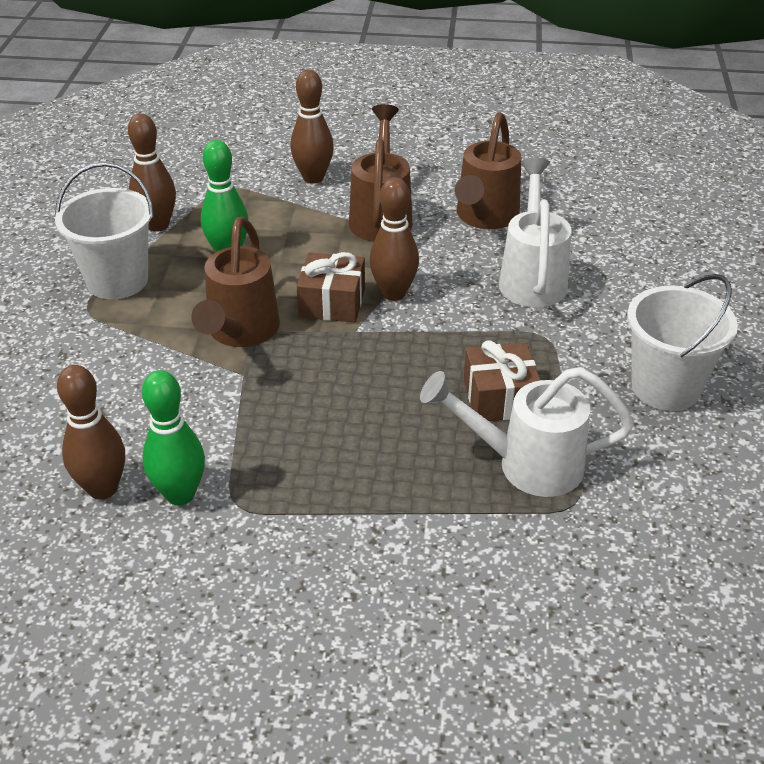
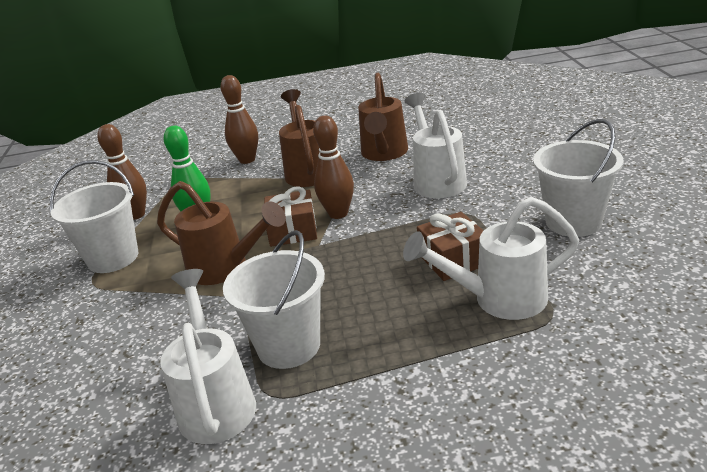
camera: 10 degrees left, 10 degrees down
brown bowling pin [57,365,125,500] -> none
green bowling pin [142,370,205,505] -> white watering can [160,269,256,444]
brown watering can [191,217,280,347] -> brown watering can turned 60 degrees counterclockwise [157,181,286,285]
none -> white bucket [223,230,325,369]

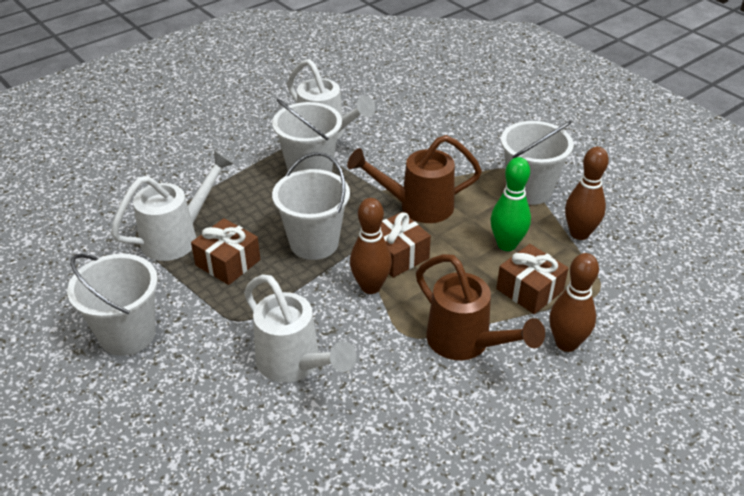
camera: 145 degrees right, 10 degrees up
brown watering can [358,73,408,161] -> none
none -> white bucket [272,152,350,260]
none -> brown gift [496,244,569,314]

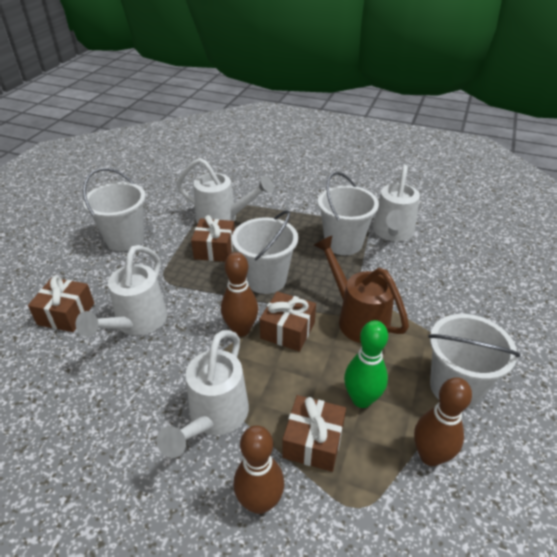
camera: 60 degrees right, 0 degrees up
brown watering can [416,254,545,360] -> white watering can [157,330,249,458]
none -> brown gift [28,276,94,332]

